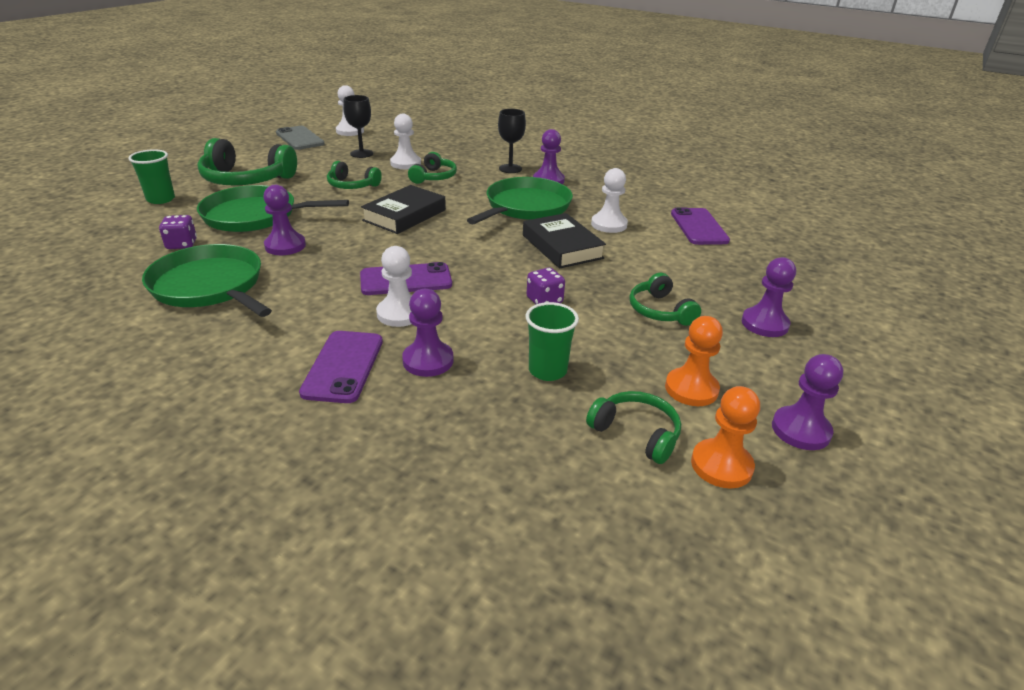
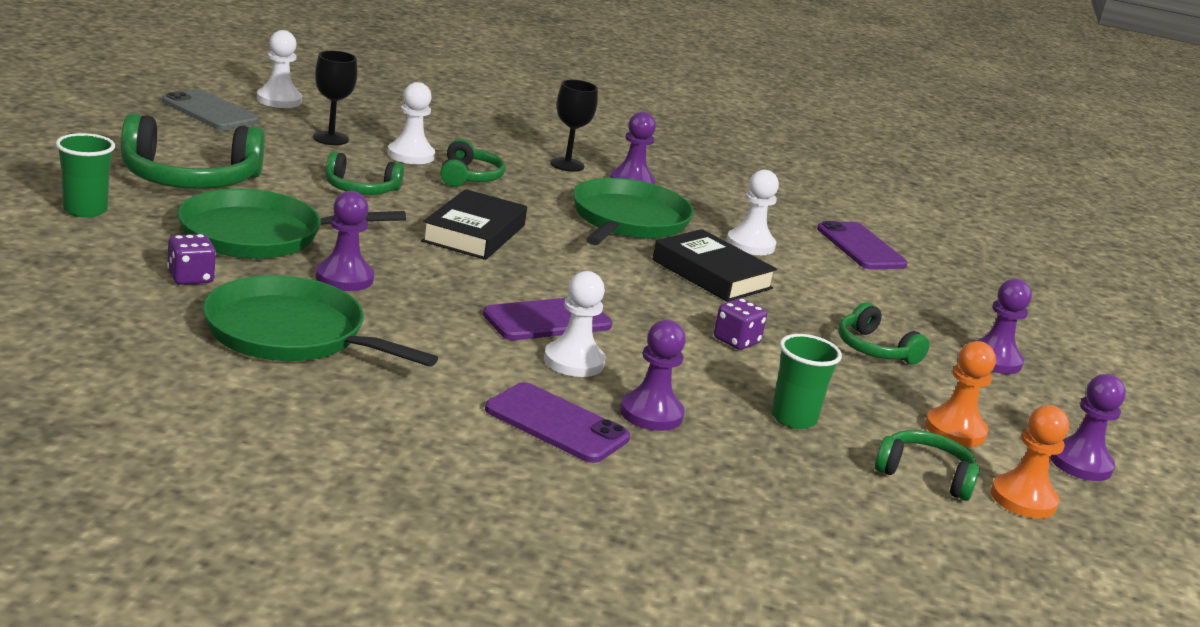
camera: 20 degrees left, 10 degrees down
purple phone [299,331,383,403] -> purple phone turned 45 degrees counterclockwise [485,382,630,463]

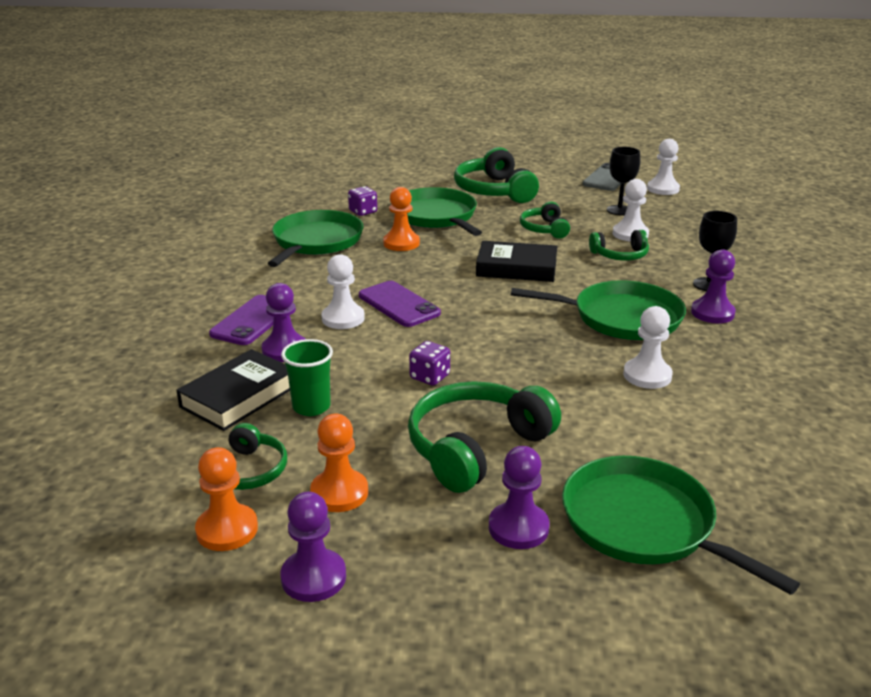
camera: 85 degrees right, 5 degrees up
green cup [56,133,115,218] -> none
purple pawn [316,191,374,291] -> orange pawn [383,187,420,251]
black book [652,229,777,302] -> black book moved to [176,349,290,431]
purple phone [817,221,907,270] -> none
green headphones [838,302,930,365] -> green headphones [408,381,561,493], size x1.76
none -> green pan [562,456,800,595]

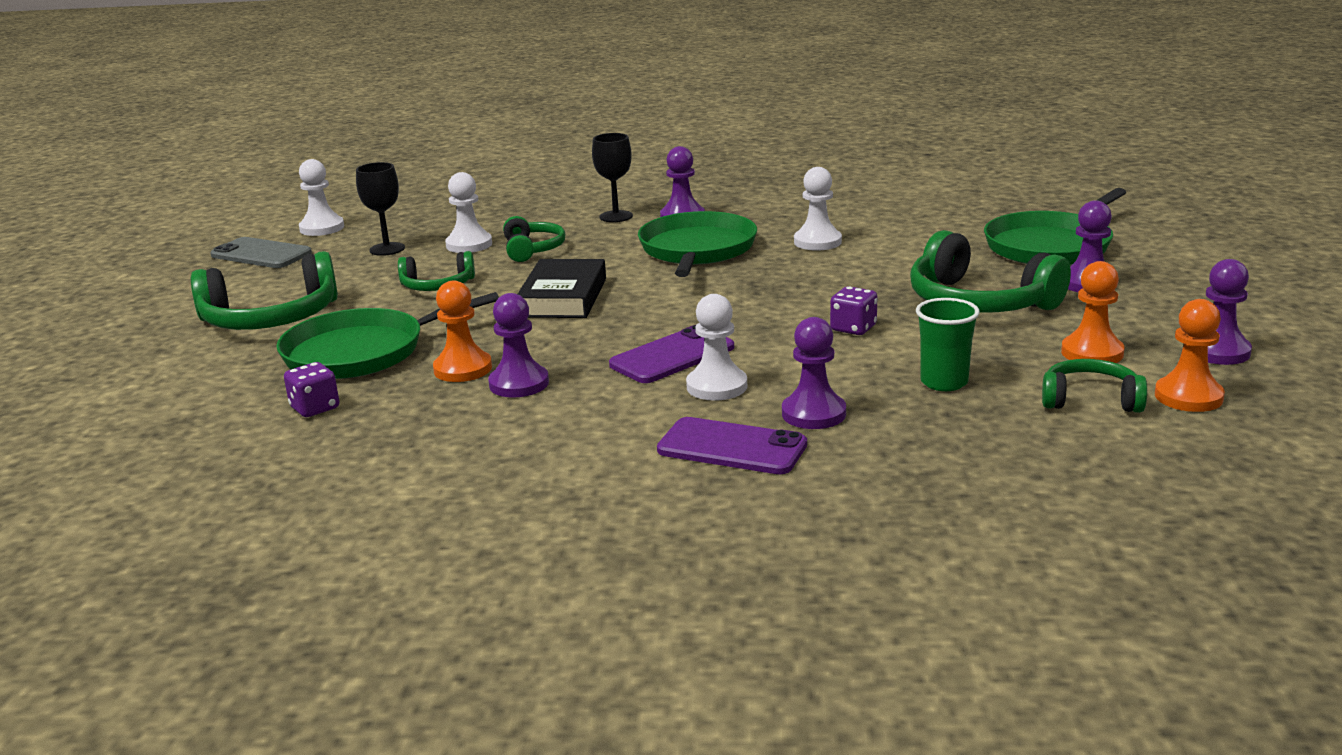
camera: 90 degrees left, 5 degrees down
black book [176,349,290,431] -> none
green pan [268,210,364,267] -> none
none -> purple pawn [488,293,549,398]

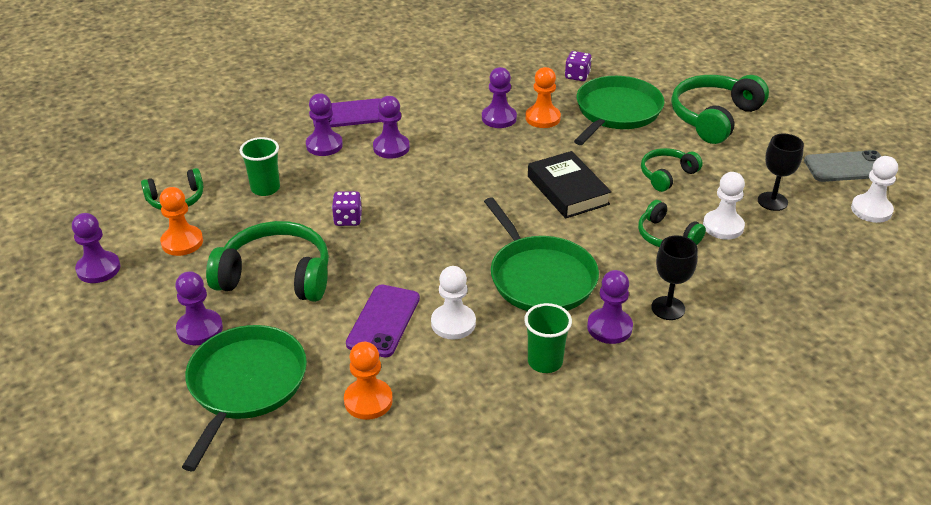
camera: 145 degrees right, 15 degrees up
purple phone [609,325,734,383] -> purple phone moved to [346,284,420,357]
white pawn [686,294,747,401] -> purple pawn [373,96,410,159]
orange pawn [1155,299,1225,412] -> orange pawn moved to [344,342,393,420]
none -> green cup [524,303,572,373]

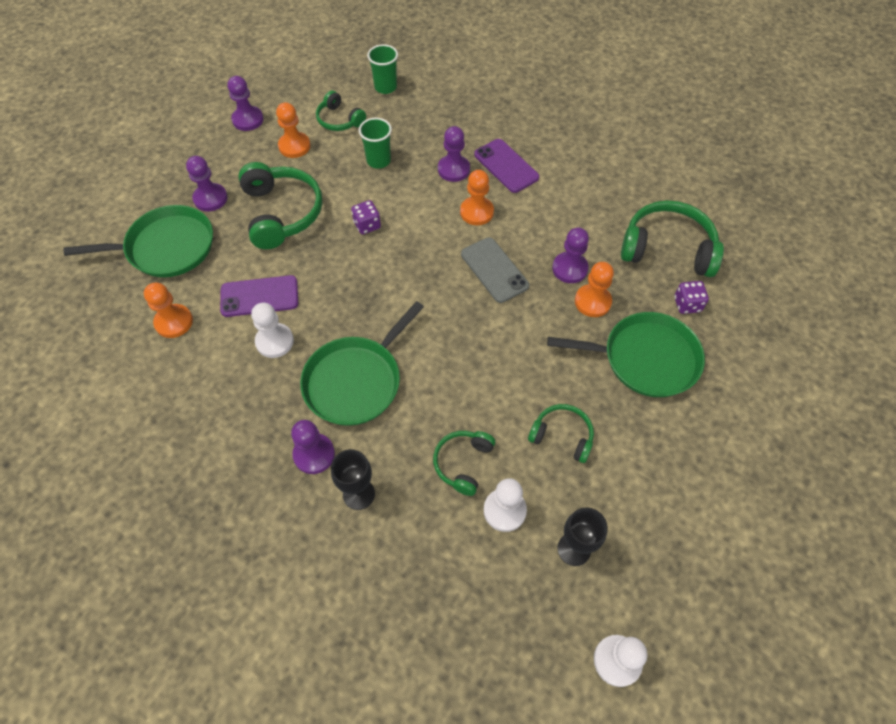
camera: 65 degrees right, 20 degrees up
purple pawn [373,96,410,159] -> orange pawn [460,170,494,225]
green cup [524,303,572,373] -> green cup moved to [367,44,398,94]
black book [528,151,612,219] -> none
green headphones [671,75,769,144] -> green headphones moved to [621,201,724,277]
grey phone [804,150,881,182] -> grey phone moved to [461,237,529,303]

